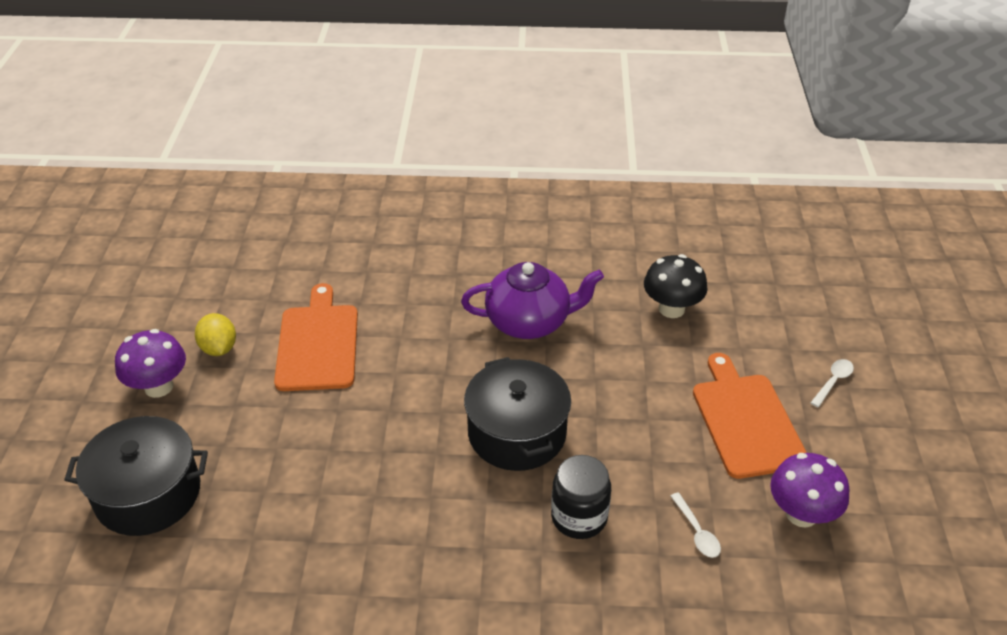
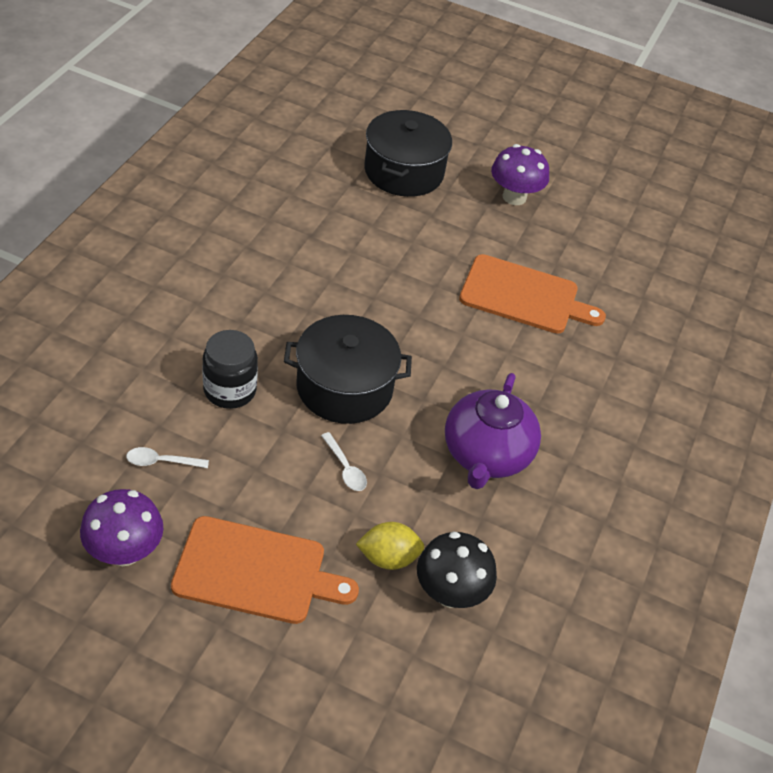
camera: 105 degrees right, 5 degrees up
yellow lemon [195,313,236,356] -> yellow lemon moved to [356,522,424,570]
white spoon [810,359,854,407] -> white spoon moved to [321,432,367,491]

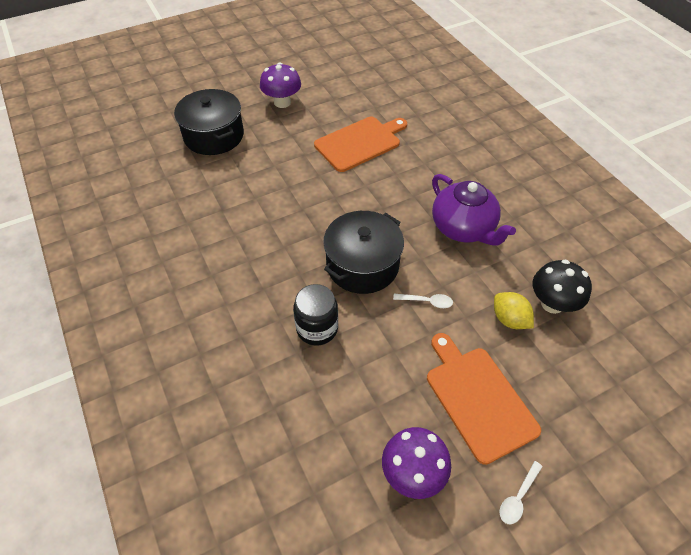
camera: 45 degrees left, 5 degrees up
white spoon [126,447,209,468] -> white spoon moved to [500,461,543,524]
orange cutting board [171,516,359,624] -> orange cutting board turned 75 degrees counterclockwise [427,333,541,465]
yellow lemon [356,522,424,570] -> yellow lemon turned 75 degrees counterclockwise [494,292,534,329]

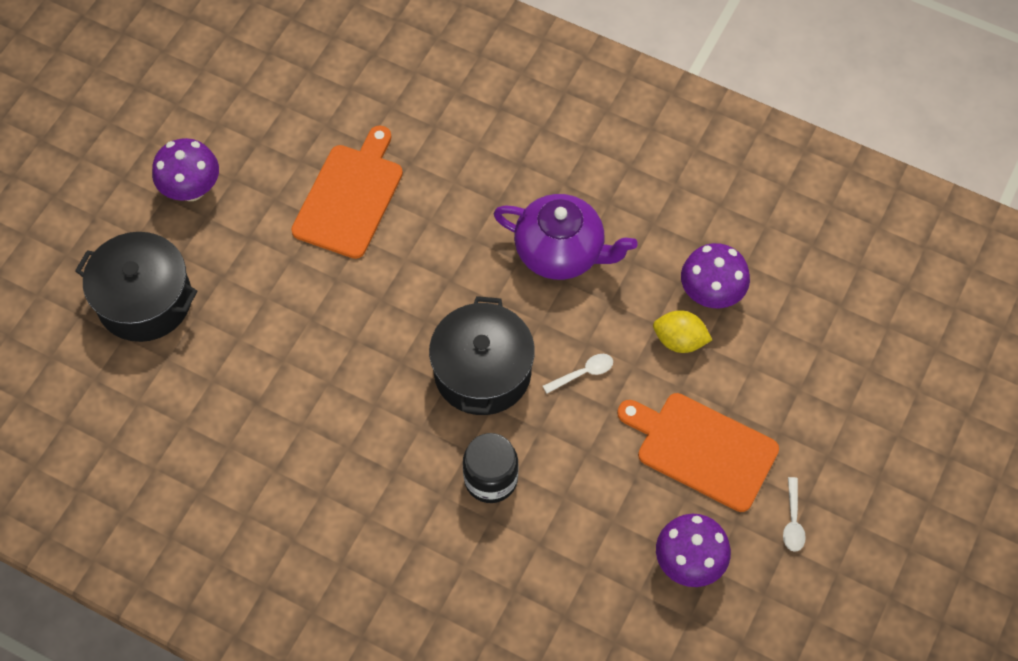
camera: 35 degrees left, 10 degrees up
black mushroom [533,259,592,314] -> purple mushroom [681,243,750,308]

